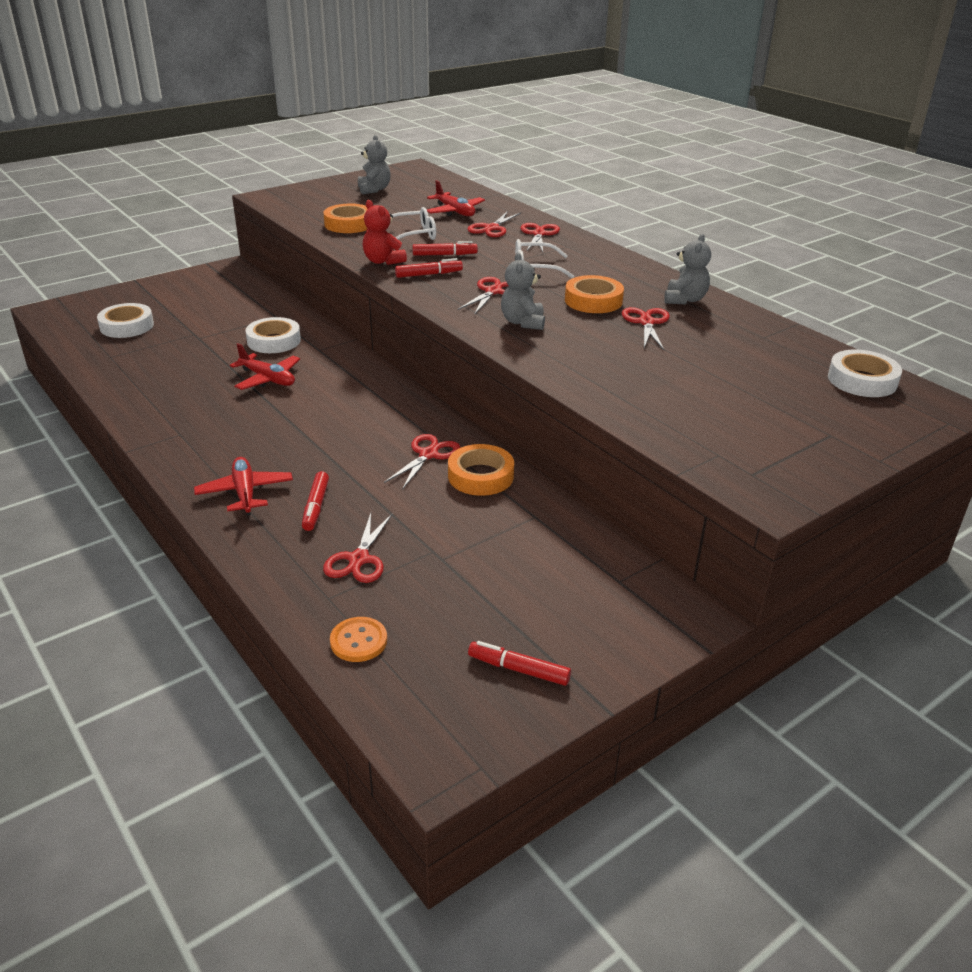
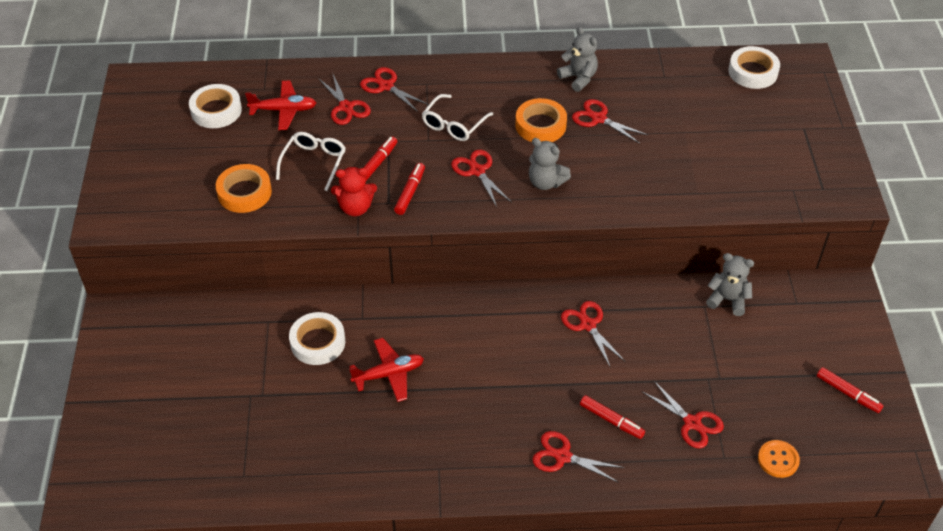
camera: 55 degrees left, 15 degrees up
white tape [97,303,154,338] -> white tape moved to [189,84,242,128]
red plane [194,457,293,515] -> red scissors [532,431,624,483]
grey teddy bear [358,135,391,194] -> grey teddy bear moved to [706,253,754,316]
orange tape [448,444,514,496] -> none
red marker [468,641,571,686] -> red marker turned 105 degrees counterclockwise [817,367,883,413]

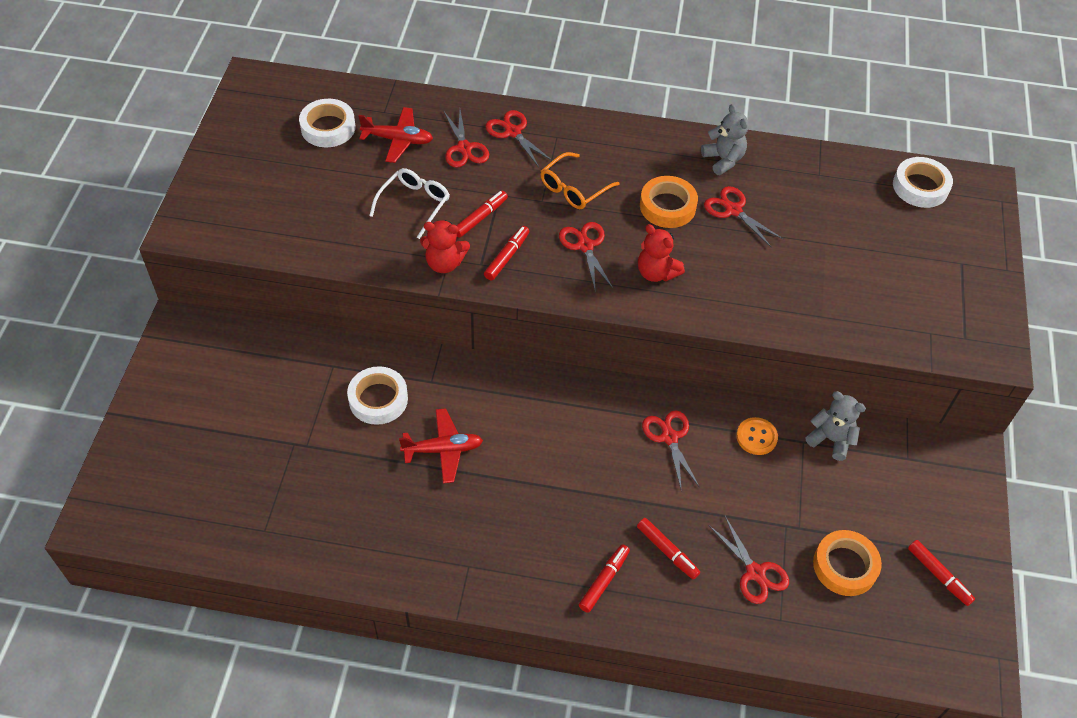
camera: 10 degrees right, 5 degrees up
orange tape [216,164,272,213] -> orange tape moved to [813,530,882,596]
white glasses [422,94,493,141] -> orange glasses [540,152,620,209]
grey teddy bear [529,138,571,190] -> red teddy bear [638,224,685,282]
red scissors [532,431,624,483] -> red marker [579,544,630,613]
orange button [758,440,800,478] -> orange button moved to [736,417,778,455]

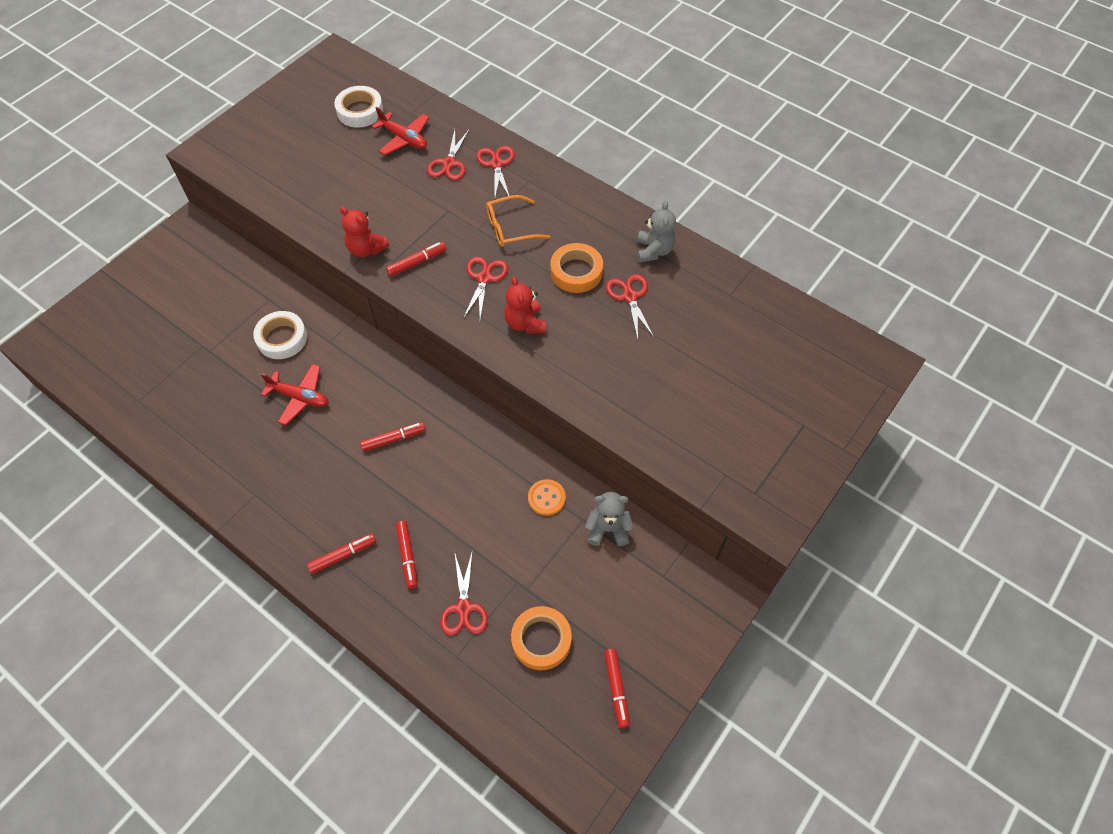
camera: 30 degrees right, 5 degrees up
white glasses [369,168,450,239] -> none
red marker [456,191,508,238] -> red marker moved to [360,422,426,452]
red scissors [642,410,700,491] -> none
grey teddy bear [806,391,866,461] -> grey teddy bear turned 60 degrees counterclockwise [585,492,634,546]
white tape [893,157,953,208] -> none

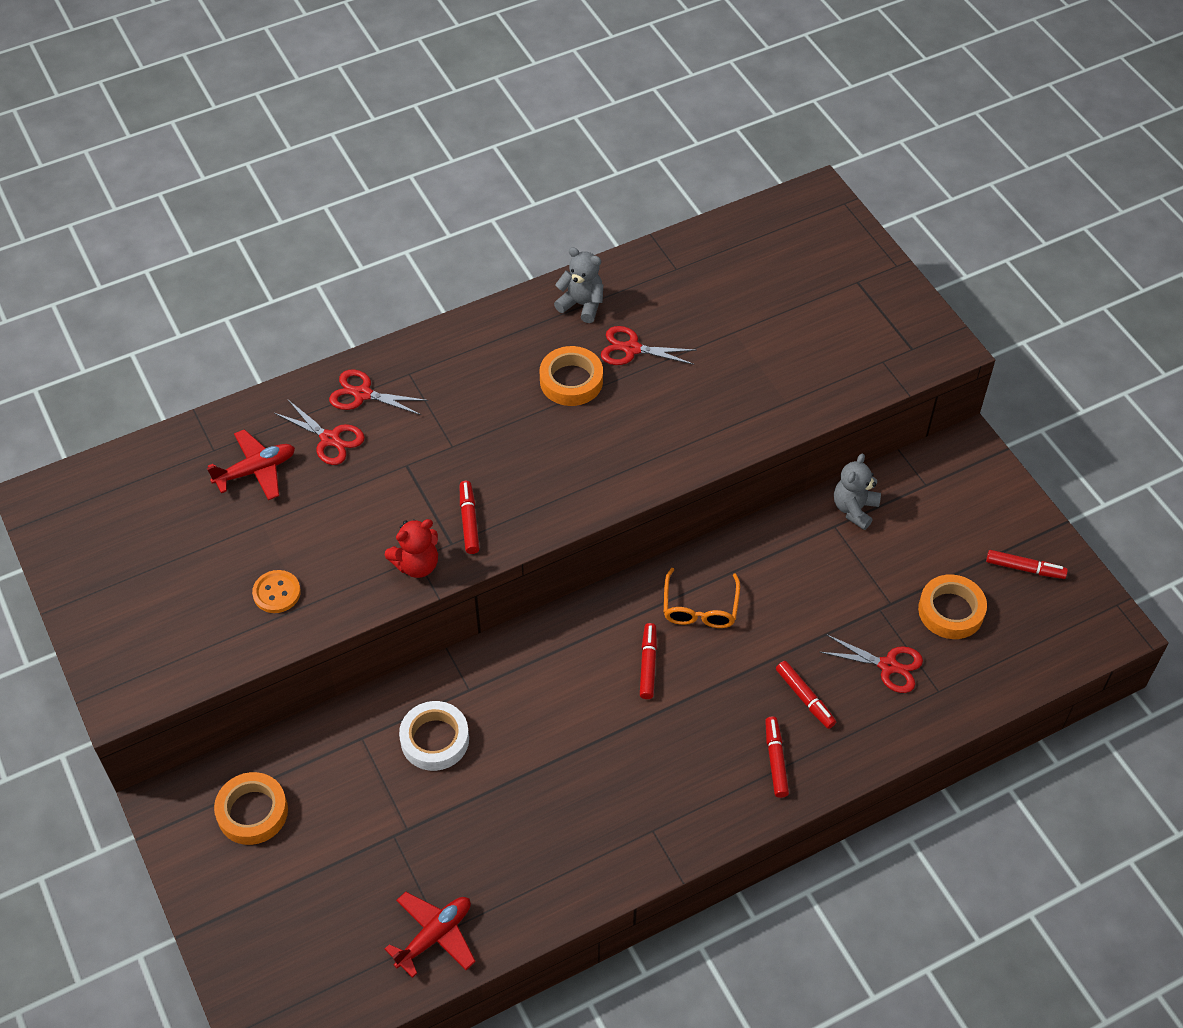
camera: 65 degrees left, 5 degrees down
red plane [261,364,329,425] -> red plane moved to [385,892,476,978]
white tape [334,86,383,127] -> none
red marker [396,521,418,589] -> red marker turned 45 degrees clockwise [776,661,836,729]
red scissors [463,256,508,319] -> none
orange glasses [486,195,550,247] -> orange glasses moved to [664,568,740,628]
red teddy bear [504,276,546,334] -> none
orange button [528,479,566,516] -> orange button moved to [252,570,301,613]
none -> orange tape [214,772,288,845]

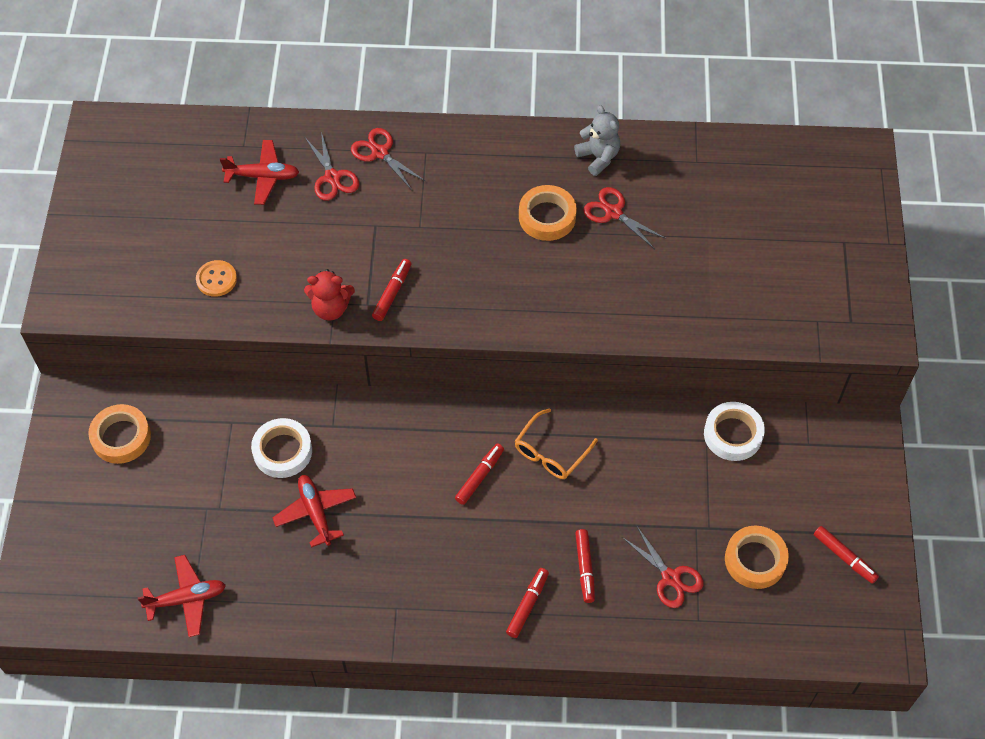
camera: 30 degrees right, 5 degrees up
grey teddy bear [834,454,881,530] -> white tape [704,402,765,461]
none -> red plane [272,475,356,548]

